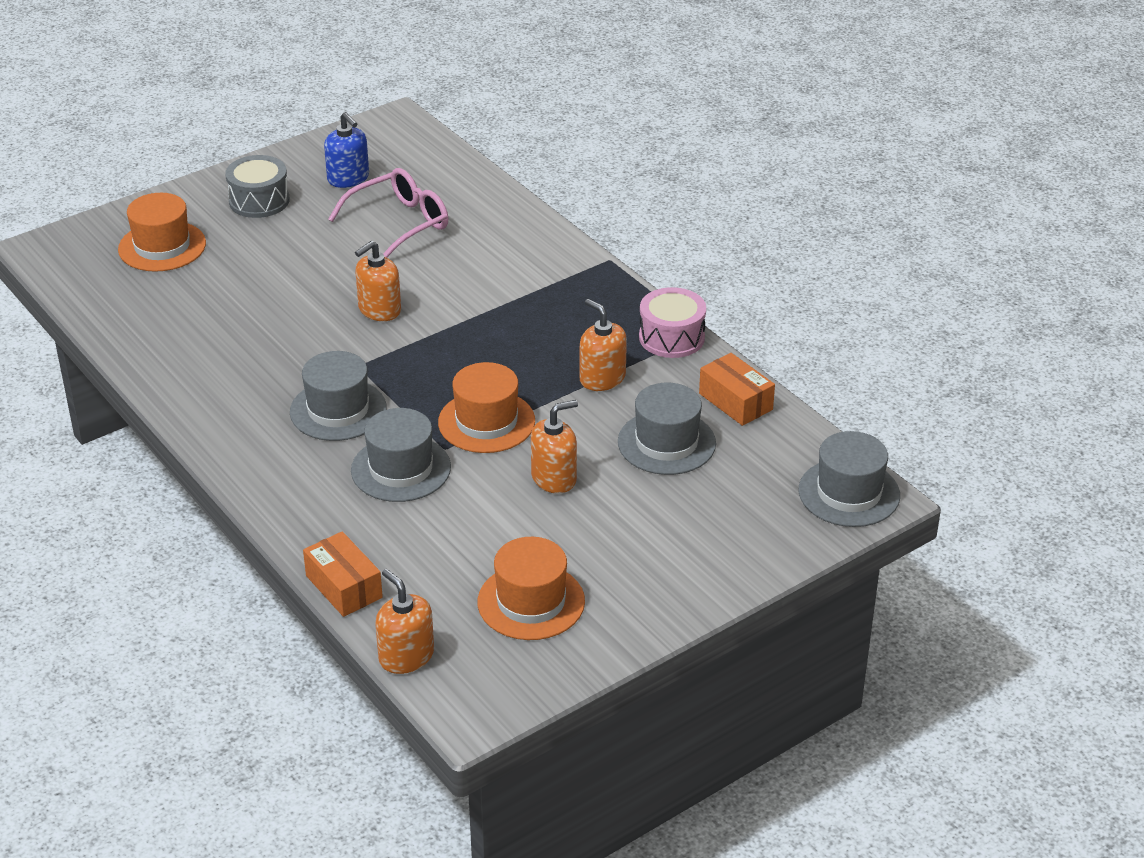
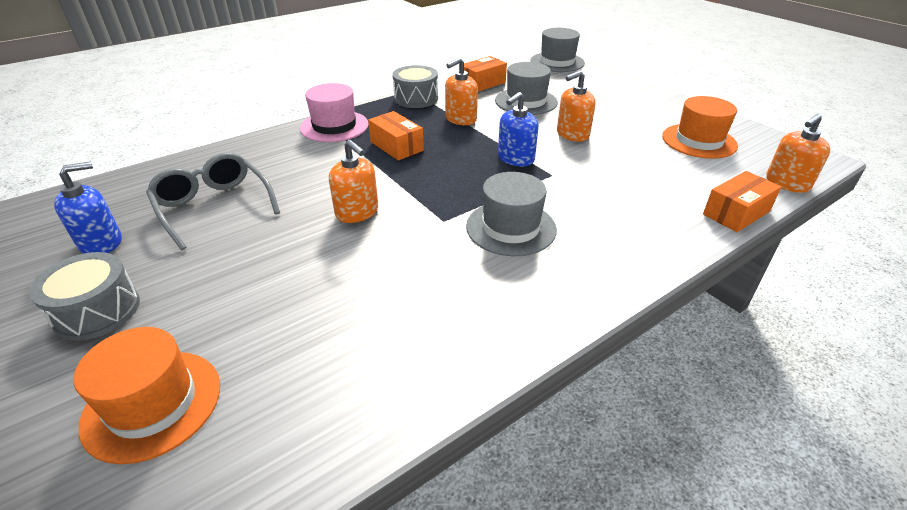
camera: 90 degrees left, 0 degrees up
pink glasses [328,168,449,258] -> grey glasses [146,152,280,250]
grey hat [351,408,451,502] -> none
orange hat [438,362,535,453] -> blue soap dispenser [498,92,539,166]
orange soap dispenser [531,400,578,494] -> orange soap dispenser turned 90 degrees counterclockwise [557,70,595,142]
pink drum [639,287,706,358] -> grey drum [392,65,438,108]
none -> pink hat [300,83,368,142]
none -> orange box [368,111,424,161]

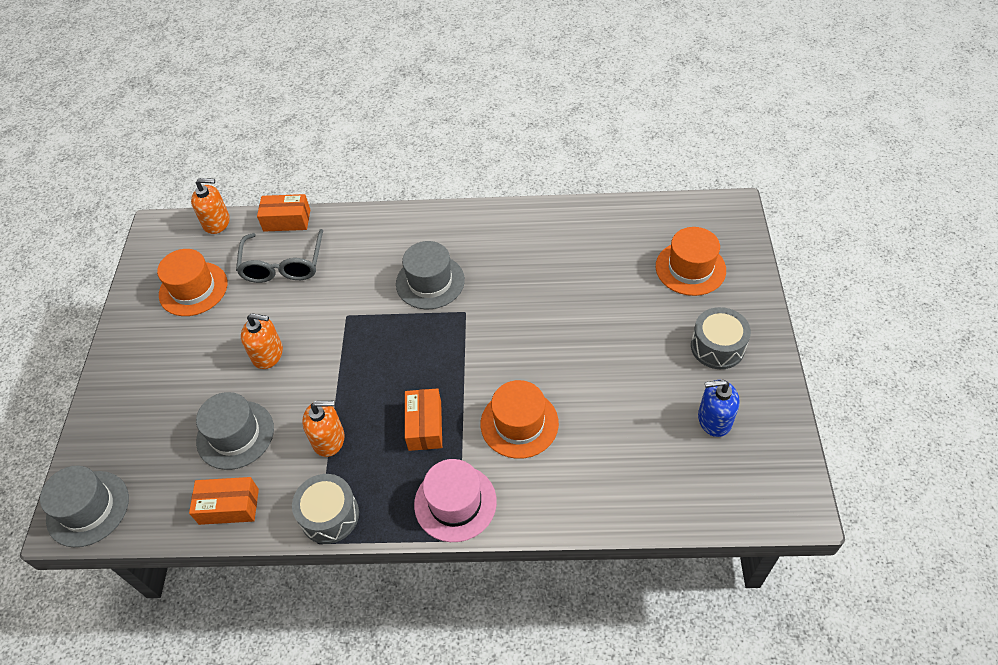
camera: 140 degrees left, 15 degrees up
grey glasses [146,152,280,250] -> grey glasses moved to [236,229,323,283]
orange soap dispenser [329,140,378,223] -> none
blue soap dispenser [498,92,539,166] -> none
none -> orange hat [481,380,559,459]

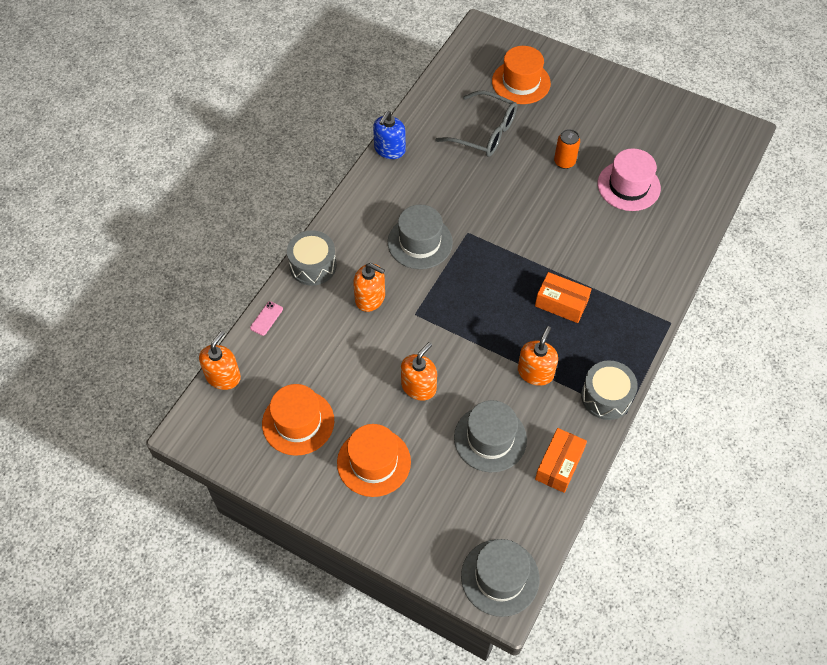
camera: 65 degrees left, 5 degrees up
grey glasses [236,229,323,283] -> grey glasses moved to [435,91,517,157]
orange box [257,194,310,232] -> pink phone [250,301,283,336]
pink hat [414,459,497,542] -> pink hat moved to [598,148,661,211]
orange hat [481,380,559,459] -> orange hat moved to [337,424,411,497]
grey drum [691,307,751,369] -> grey drum moved to [287,230,337,286]
blue soap dispenser [698,380,740,437] -> blue soap dispenser moved to [373,111,406,159]
none -> orange soap dispenser [353,263,385,312]
none -> orange can [554,129,580,169]

